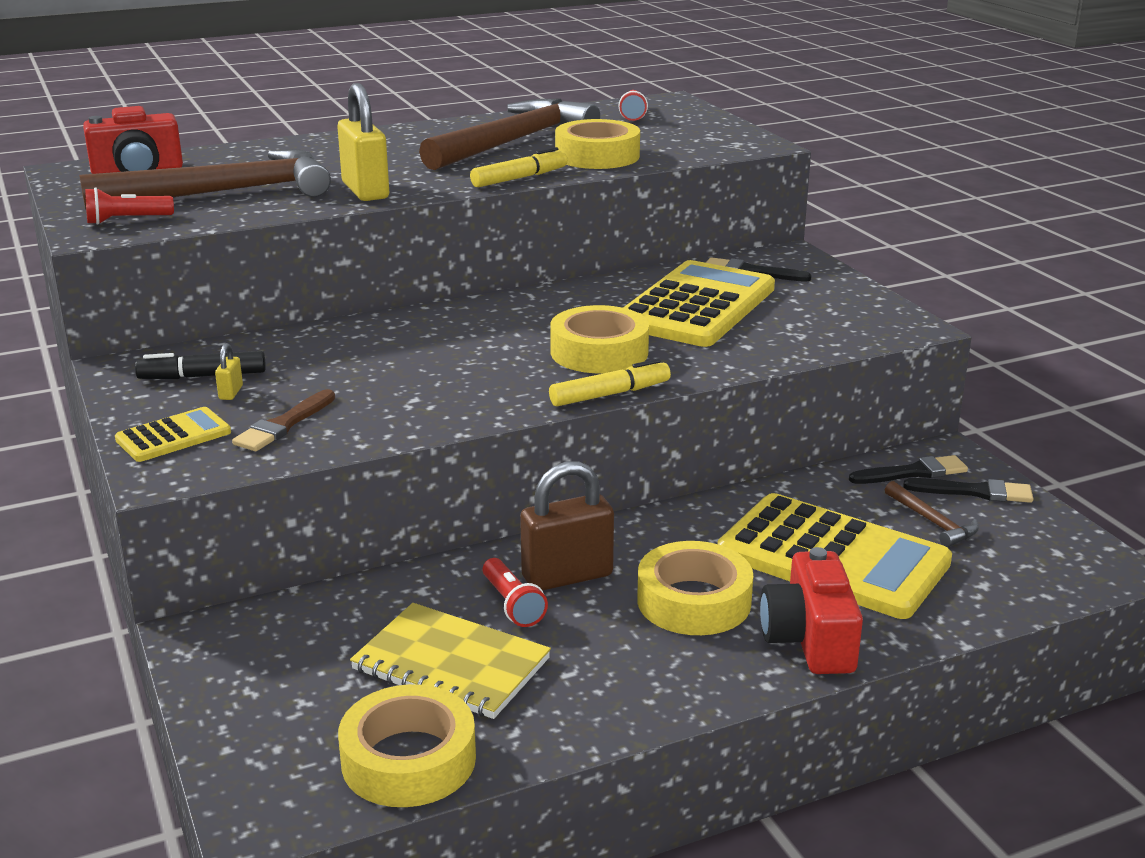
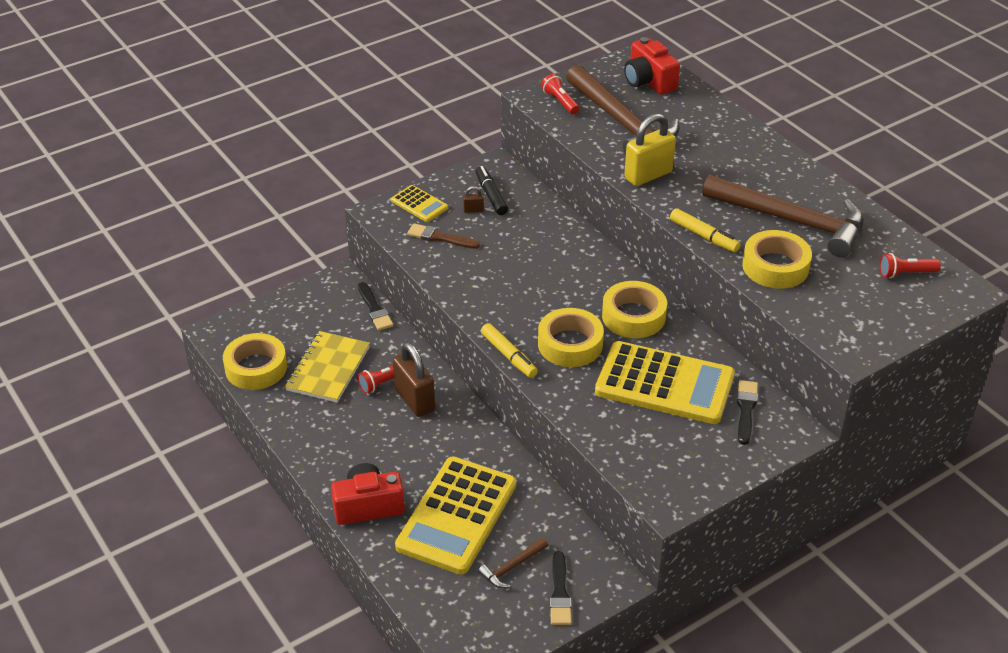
camera: 80 degrees right, 15 degrees up
yellow padlock [215,343,243,400] -> brown padlock [463,186,484,213]
yellow tape [637,541,753,635] -> yellow tape moved to [602,281,667,338]
black brush [849,455,968,484] -> black brush moved to [358,282,394,331]

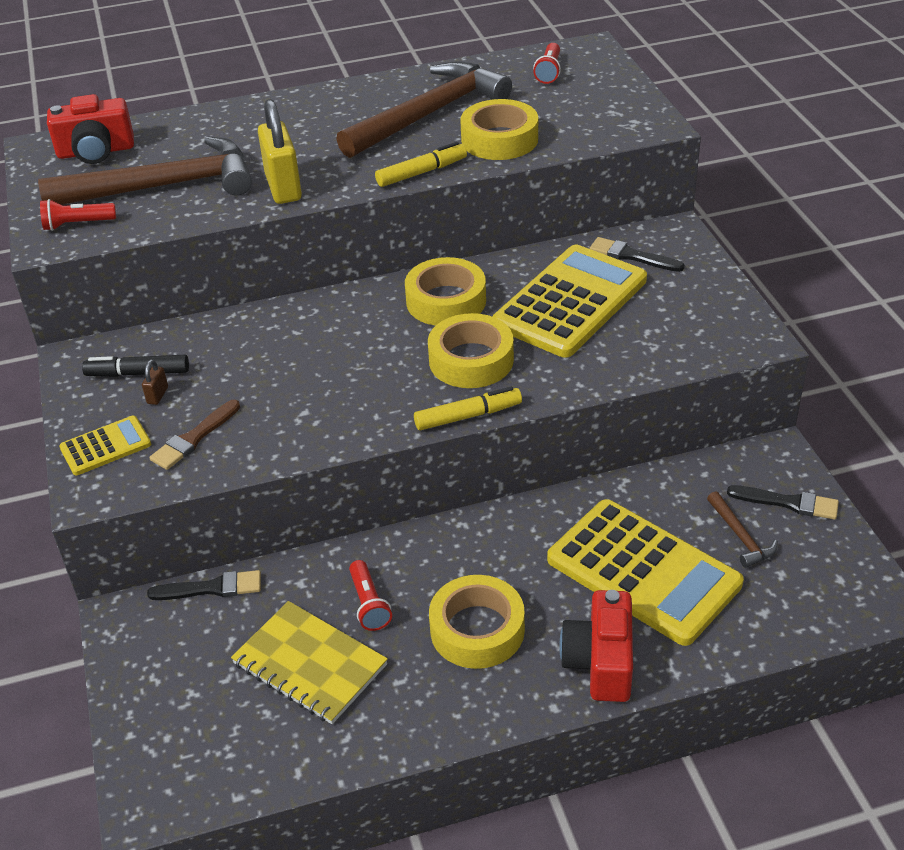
camera: 70 degrees left, 0 degrees up
yellow tape [223,333,287,390] -> yellow tape moved to [429,575,525,669]
brown padlock [393,342,435,417] -> none

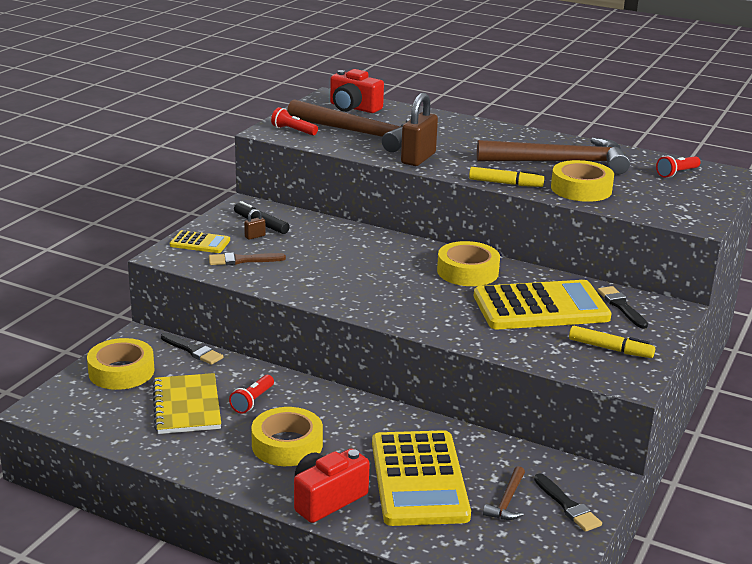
camera: 40 degrees right, 15 degrees down
yellow padlock [258,99,302,204] -> brown padlock [401,93,438,166]
yellow marker [414,387,522,430] -> yellow marker moved to [569,326,655,358]
yellow tape [428,313,514,388] -> yellow tape moved to [87,338,154,390]

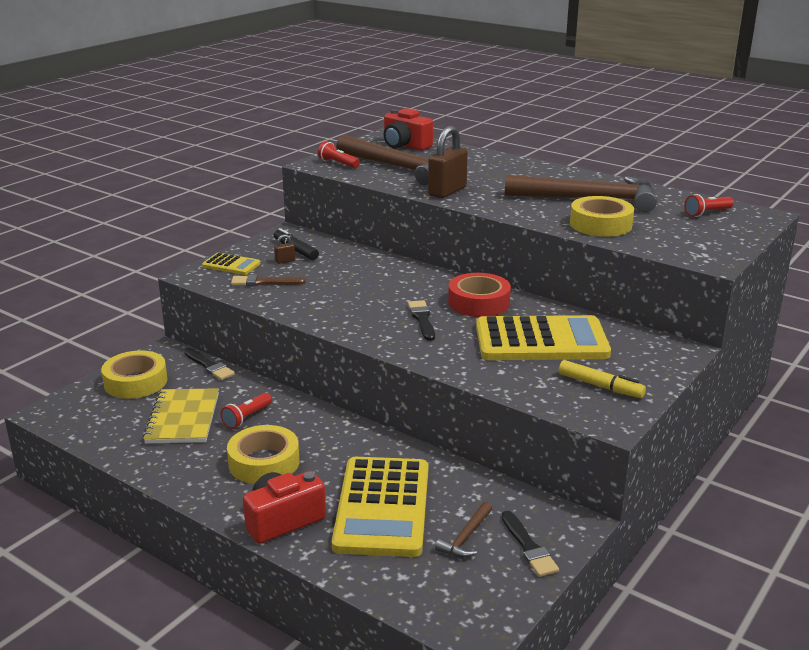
camera: 10 degrees right, 0 degrees up
yellow tape [437,241,500,286] -> red tape [448,273,511,317]
yellow marker [469,167,544,187] -> none
black brush [597,286,648,329] -> black brush moved to [408,300,435,341]

